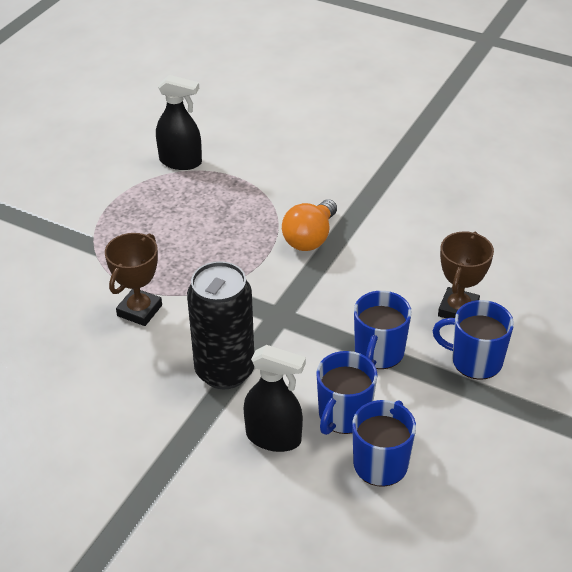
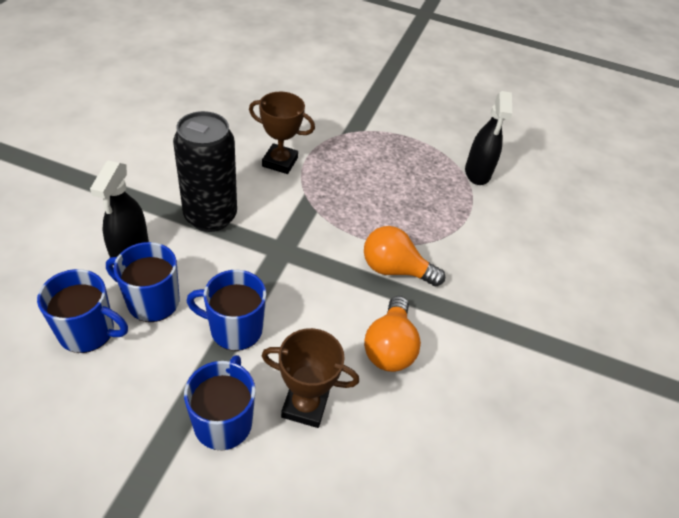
camera: 75 degrees right, 5 degrees up
none -> orange light bulb [364,296,421,372]

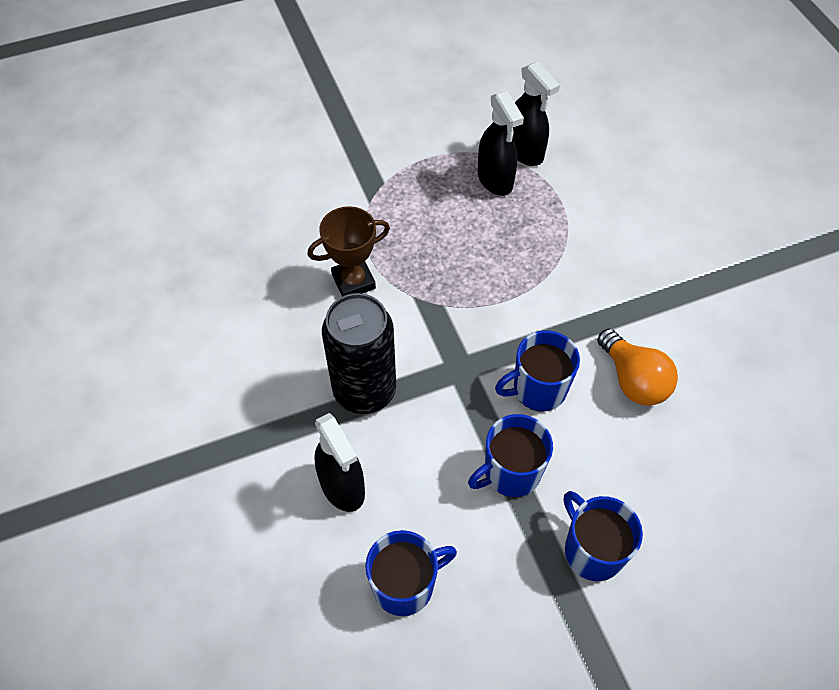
camera: 35 degrees left, 10 degrees up
blue mug [106,242,180,322] -> blue mug moved to [495,331,580,412]
brown trophy [262,328,359,428] -> none
orange light bulb [364,226,445,286] -> none
none -> black spray bottle [478,91,524,196]

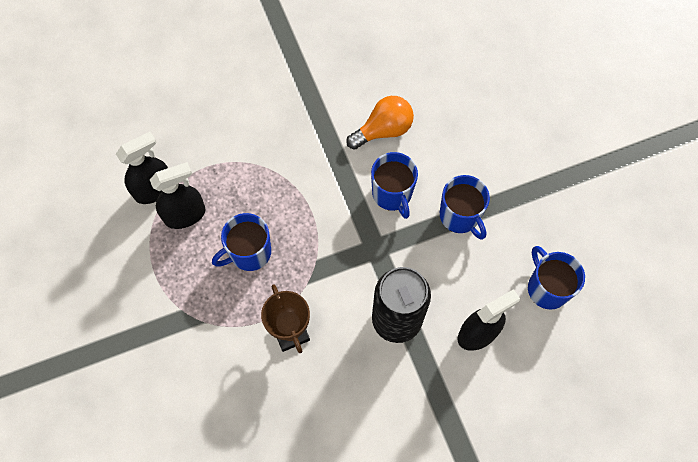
camera: 90 degrees left, 10 degrees up
blue mug [564,491,643,581] -> blue mug moved to [212,213,271,271]

